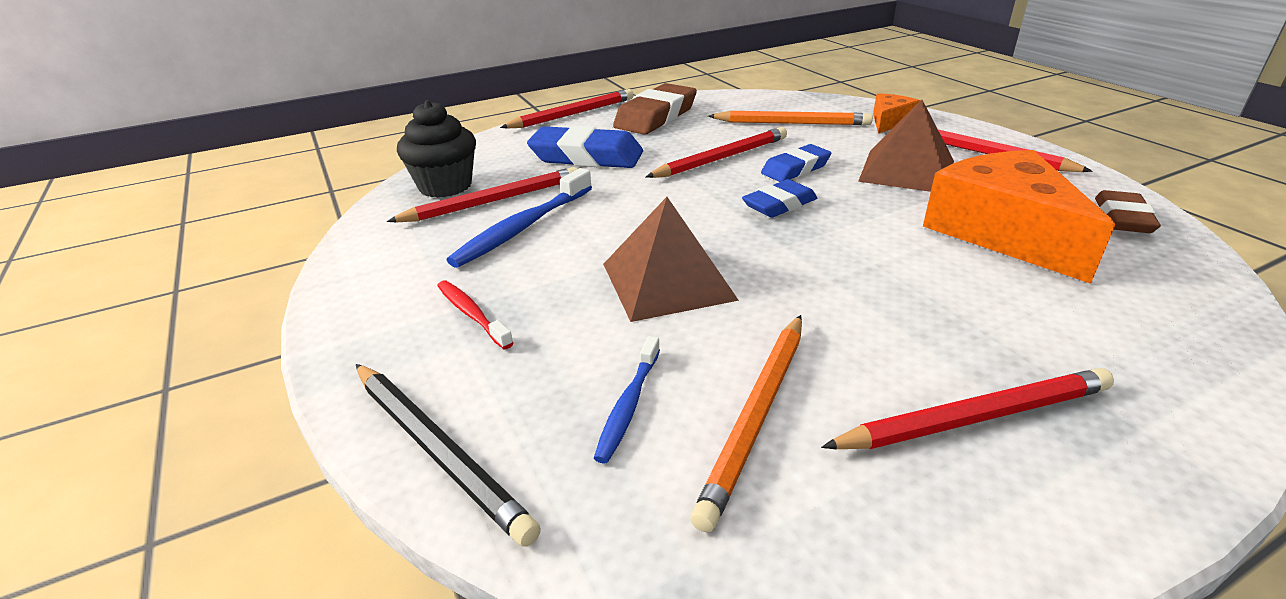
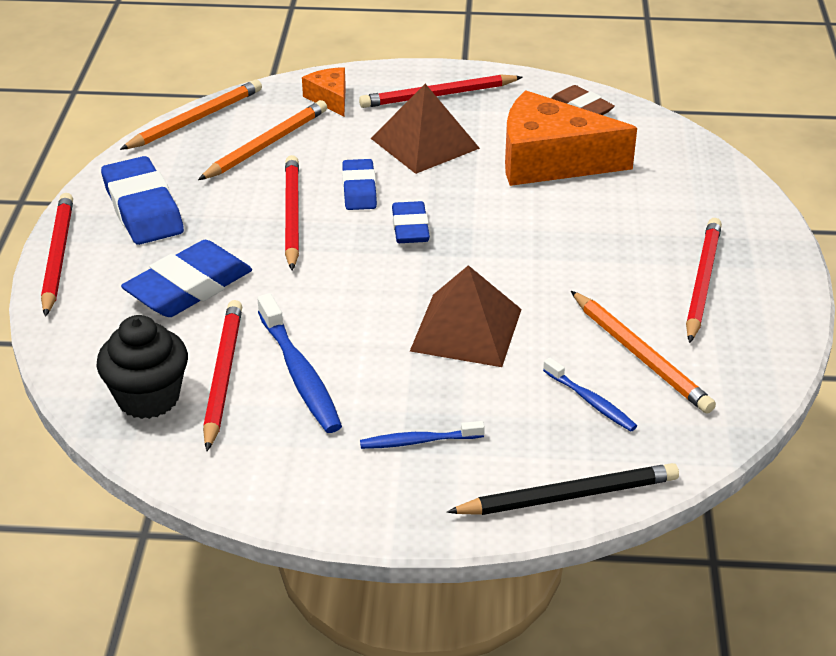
camera: 60 degrees left, 5 degrees up
red toothbrush [437,280,513,349] -> blue toothbrush [360,421,485,449]
brown eraser [613,83,697,135] -> blue eraser [101,156,184,245]
none -> orange pencil [120,80,262,150]

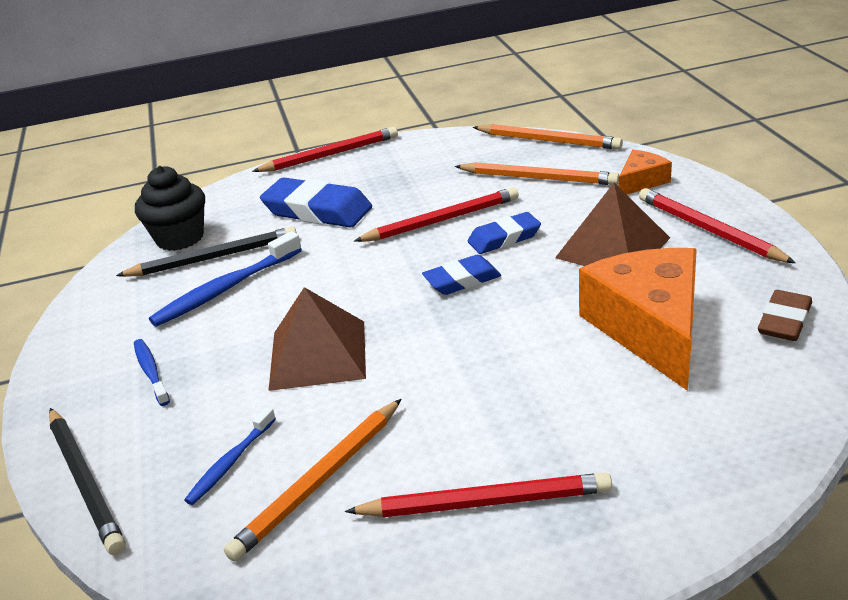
camera: 75 degrees right, 5 degrees down
blue eraser [101,156,184,245] -> none
red pencil [203,300,242,451] -> black pencil [116,227,297,277]

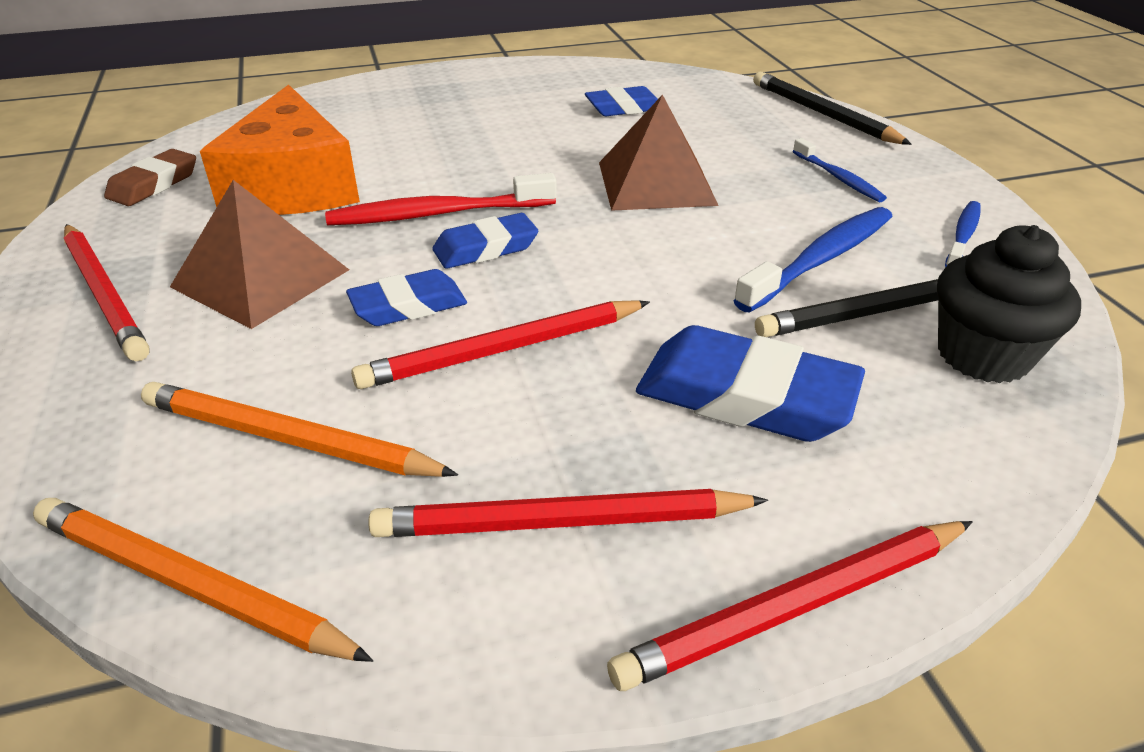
camera: 175 degrees right, 5 degrees up
blue toothbrush [184,407,276,505] -> blue toothbrush moved to [945,201,981,268]
orange pencil [224,399,401,562] -> blue eraser [585,86,658,116]
red pencil [345,473,612,517] -> red pencil moved to [368,489,768,537]
orange cheese [619,150,672,195] -> none
none -> red toothbrush [325,173,557,225]

